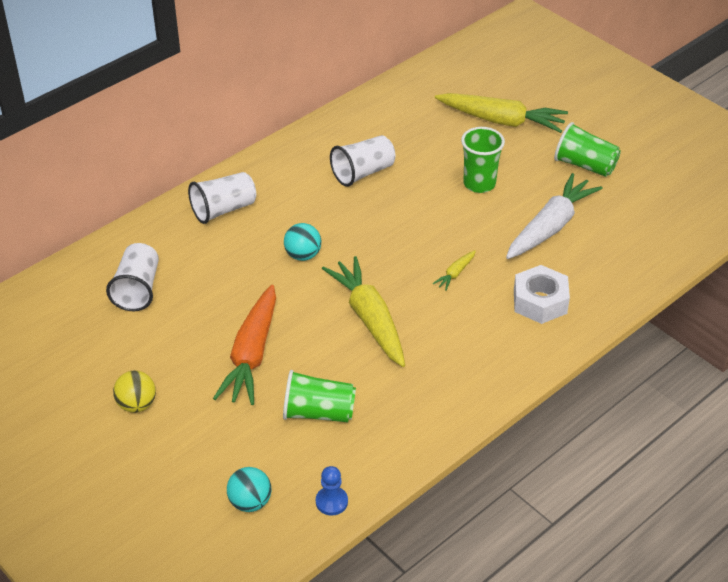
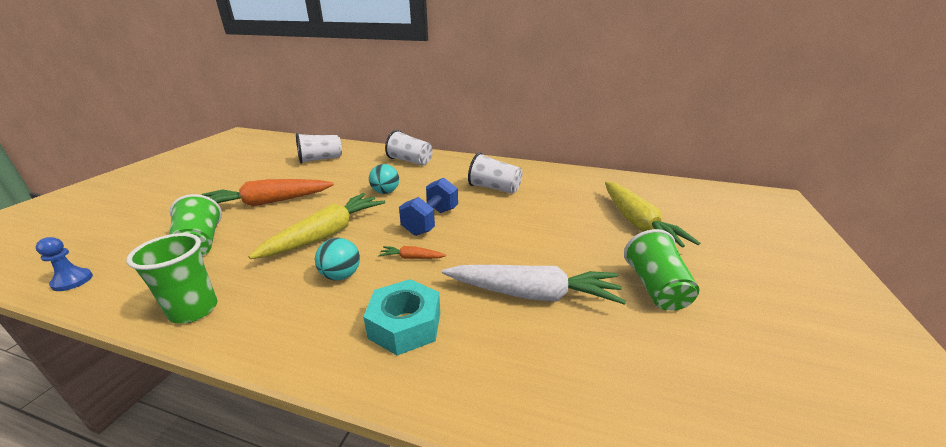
camera: 60 degrees right, 15 degrees down
yellow ball [113,370,156,413] -> none
turquoise ball [227,467,271,512] -> turquoise ball moved to [315,238,360,280]
yellow carrot [432,250,476,291] -> orange carrot [379,246,446,259]
green cup [461,127,505,193] -> green cup moved to [126,233,218,324]
white nut [514,265,570,324] -> turquoise nut [363,279,440,356]
none -> blue dumbbell [399,178,458,236]

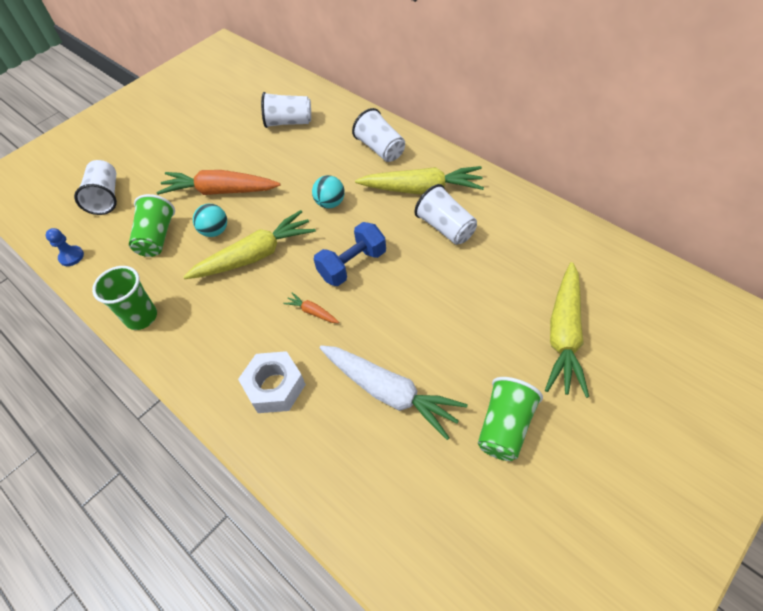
camera: 30 degrees right, 25 degrees up
turquoise ball [315,238,360,280] -> turquoise ball moved to [193,204,227,237]
turquoise nut [363,279,440,356] -> white nut [238,351,306,413]
none -> white cup [74,160,117,215]
none -> yellow carrot [355,166,484,194]

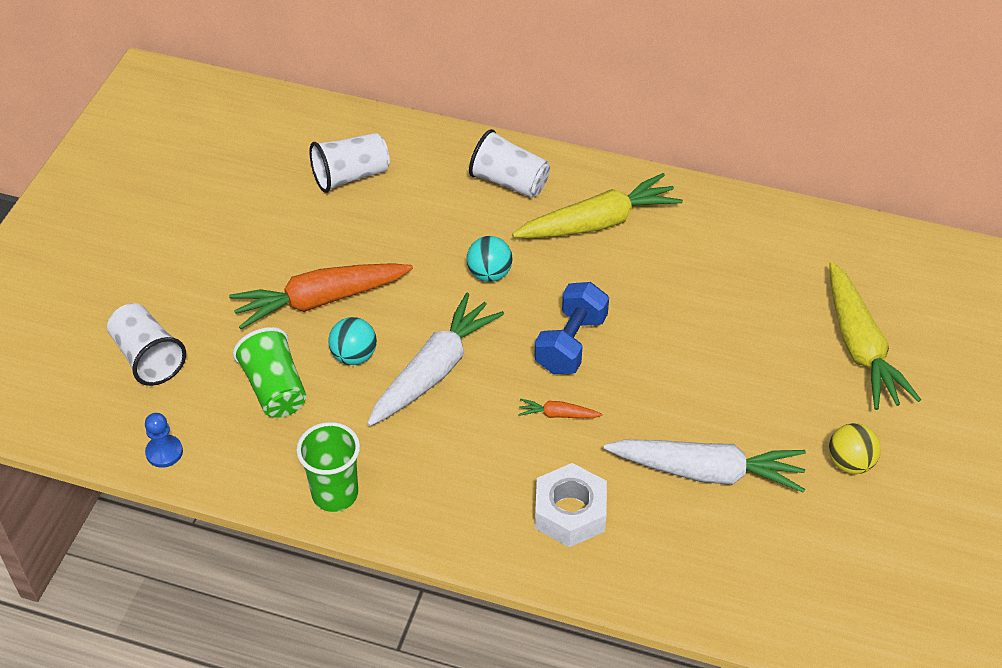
camera: 30 degrees left, 5 degrees down
yellow carrot [183,210,316,279] -> white carrot [367,293,504,426]
white cup [414,184,477,245] -> none
green cup [478,377,543,461] -> yellow ball [829,423,881,474]

